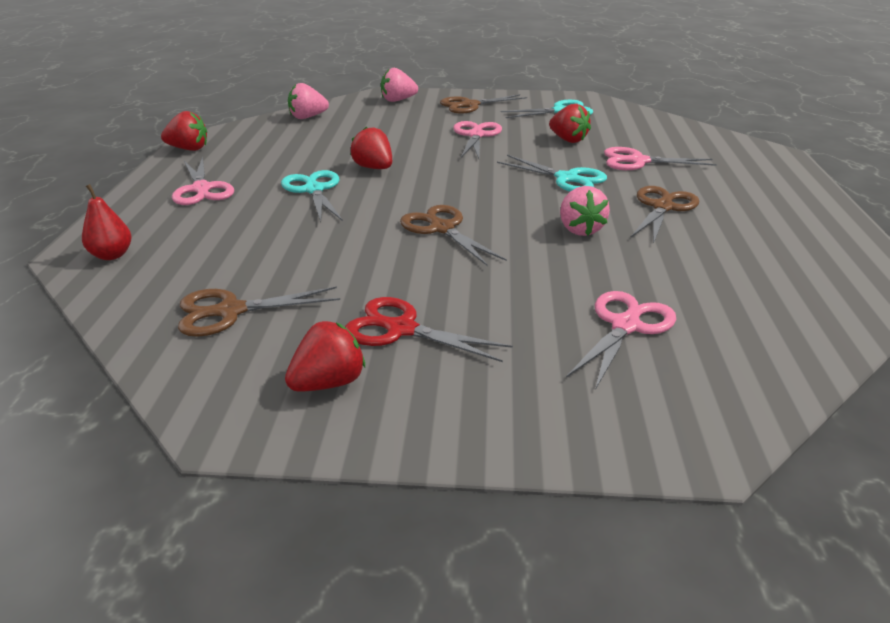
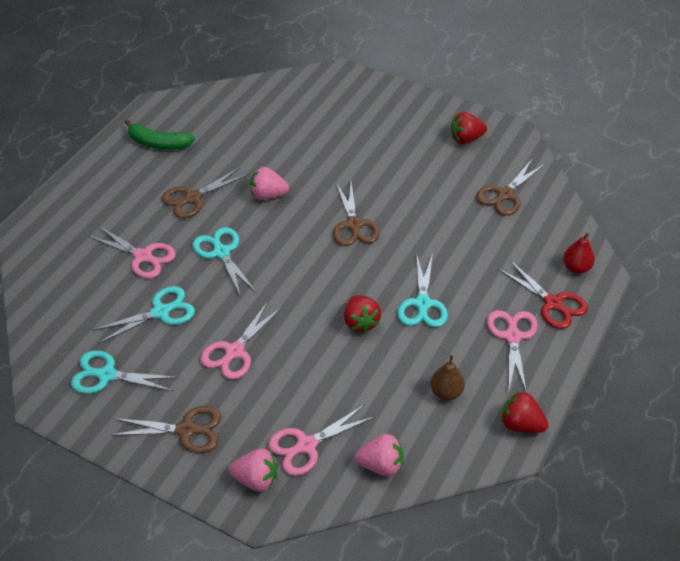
camera: 155 degrees left, 15 degrees up
brown scissors [178,286,340,337] -> brown scissors turned 120 degrees clockwise [476,158,545,216]
red scissors [345,297,513,362] -> red scissors moved to [499,260,588,329]
red strawberry [549,104,591,143] -> turquoise scissors [94,286,195,343]
pink strawberry [560,186,610,236] -> pink strawberry turned 105 degrees counterclockwise [250,167,289,200]
pink scissors [566,291,676,390] -> pink scissors moved to [268,404,374,476]
none -> green banana [124,119,195,150]
none -> brown pear [430,355,465,400]

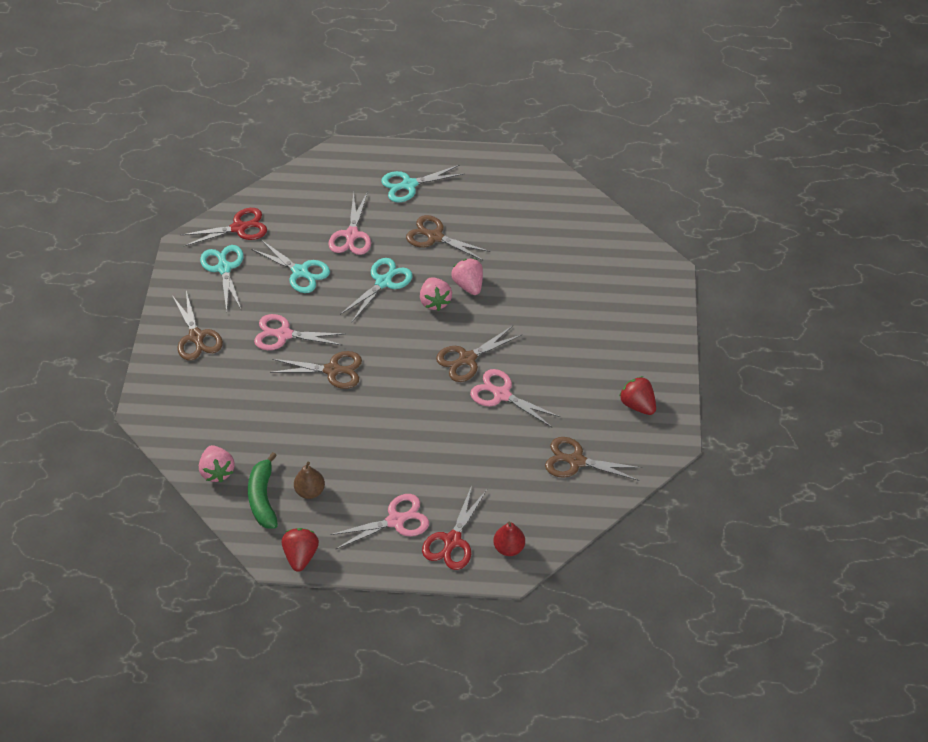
camera: 65 degrees right, 5 degrees up
green banana [124,119,195,150] -> green banana moved to [248,452,278,529]
pink strawberry [229,448,277,492] -> pink strawberry moved to [420,277,452,311]
pink scissors [268,404,374,476] -> pink scissors moved to [470,369,560,427]
red strawberry [344,295,381,333] -> none
turquoise scissors [398,253,448,327] -> turquoise scissors moved to [381,165,463,202]
none -> red scissors [181,208,267,246]
none -> brown scissors [270,351,362,389]

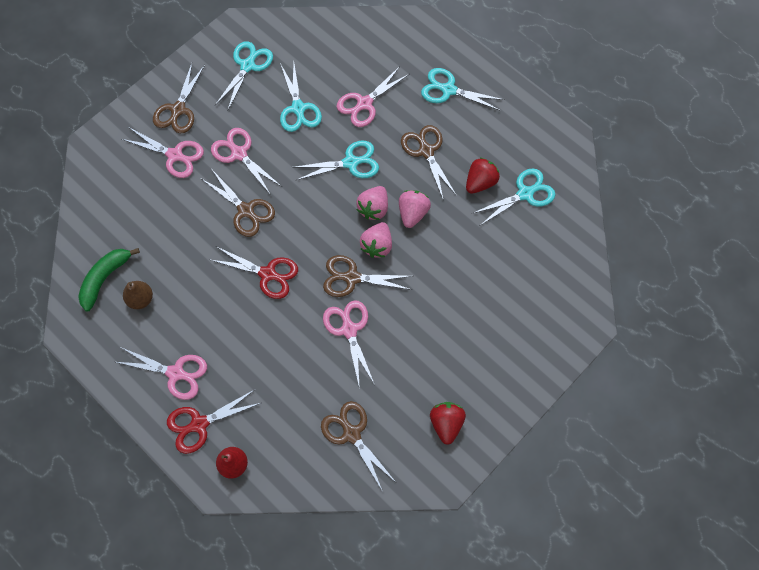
camera: 40 degrees right, 15 degrees up
red scissors [181,208,267,246] -> red scissors moved to [211,247,298,299]
pink strawberry [199,445,235,482] -> pink strawberry moved to [360,222,392,258]
red strawberry [282,528,319,572] -> red strawberry moved to [466,157,500,194]
none -> pink scissors [122,128,204,178]
none -> turquoise scissors [472,168,555,225]

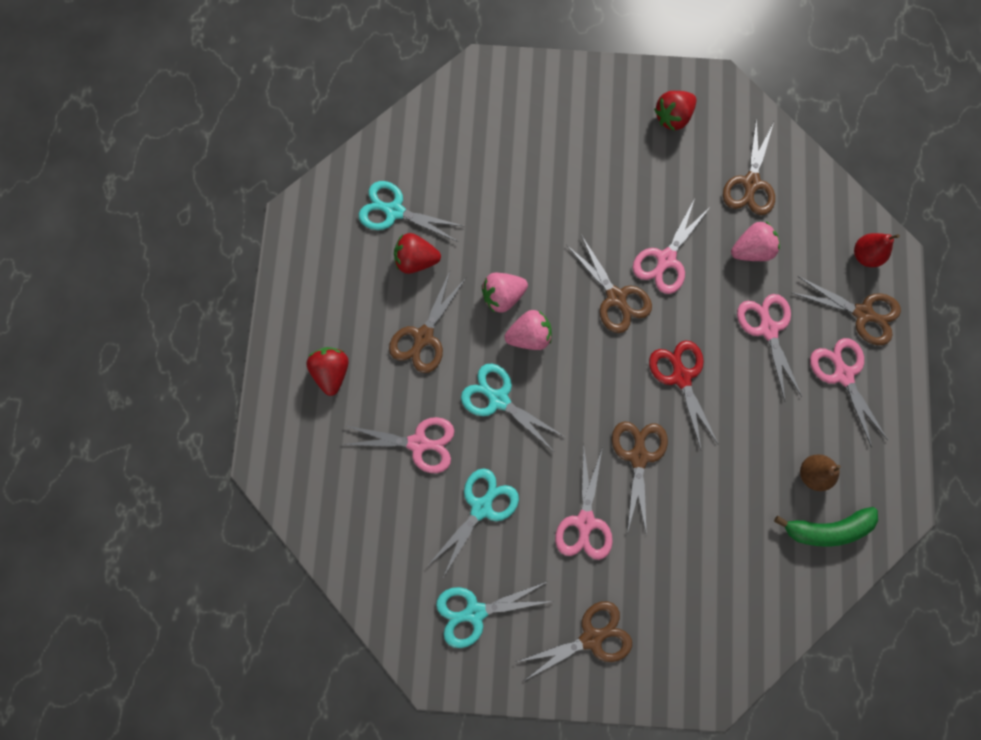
camera: 130 degrees left, 10 degrees up
pink scissors [122,128,204,178] -> pink scissors moved to [737,294,802,402]
red scissors [167,390,261,454] -> brown scissors [792,276,901,345]
pink strawberry [360,222,392,258] -> pink strawberry moved to [731,222,780,261]
turquoise scissors [421,68,505,111] -> red strawberry [306,347,349,396]

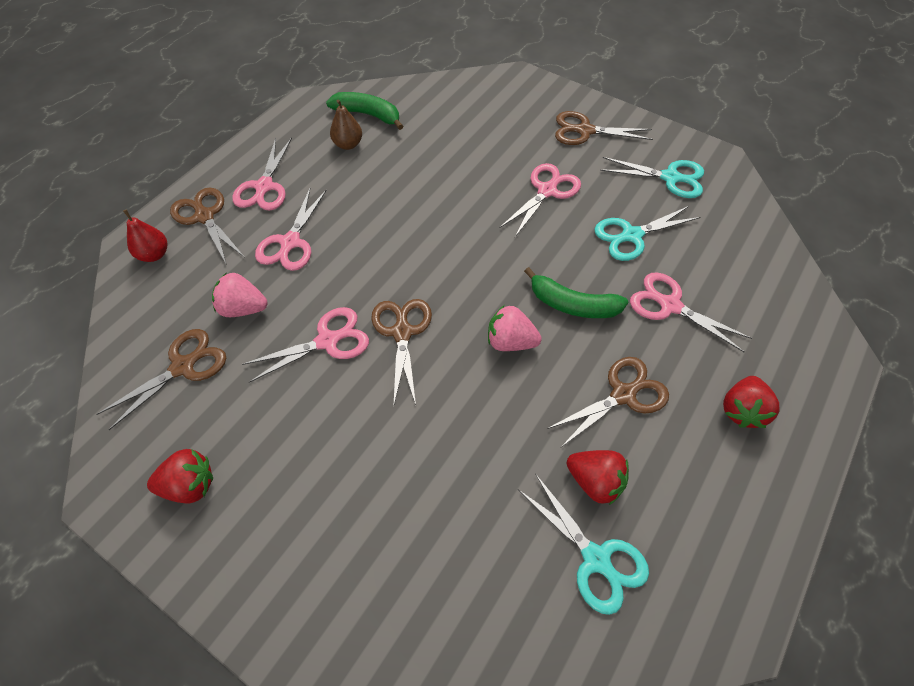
camera: 150 degrees left, 20 degrees down
turquoise scissors [461,364,565,450] -> green banana [524,267,628,318]
pink strawberry [481,273,528,313] -> none
brown scissors [612,421,668,535] -> none
red scissors [649,341,719,449] -> none

